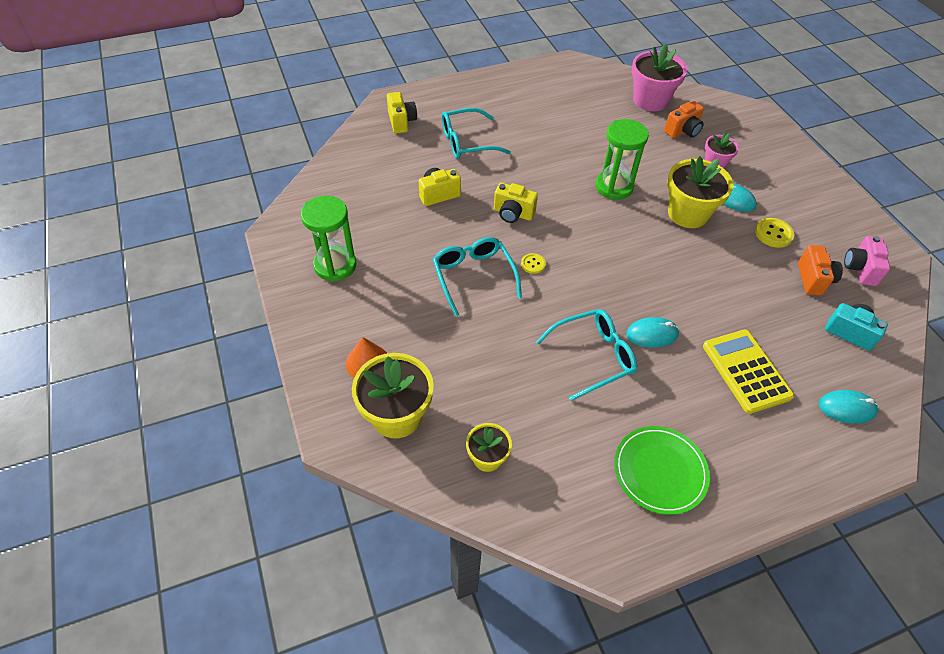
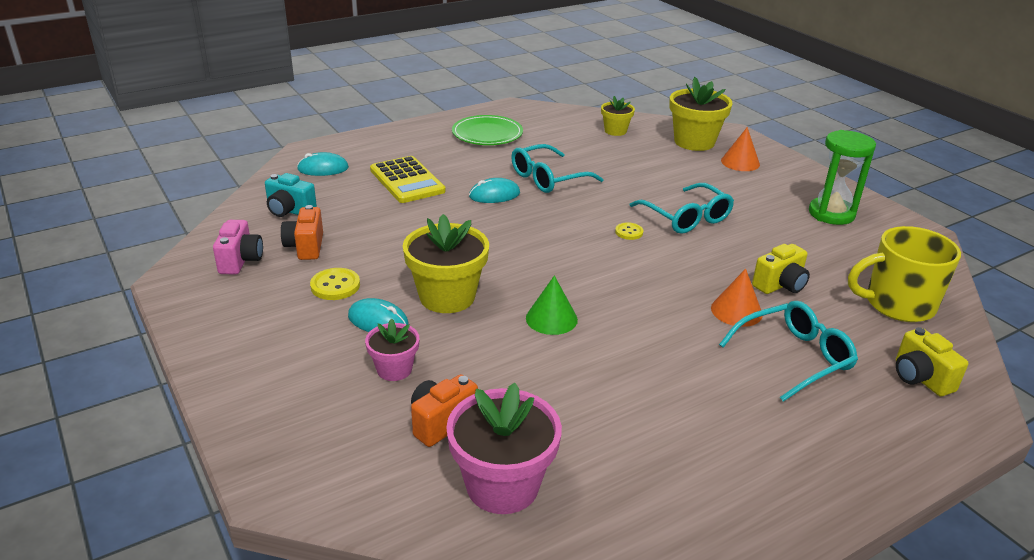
camera: 170 degrees right, 20 degrees down
yellow camera [494,183,538,223] -> none
green hourglass [596,119,649,200] -> green cone [526,275,578,335]
none -> orange cone [711,269,762,327]
none -> yellow mug [848,226,961,322]

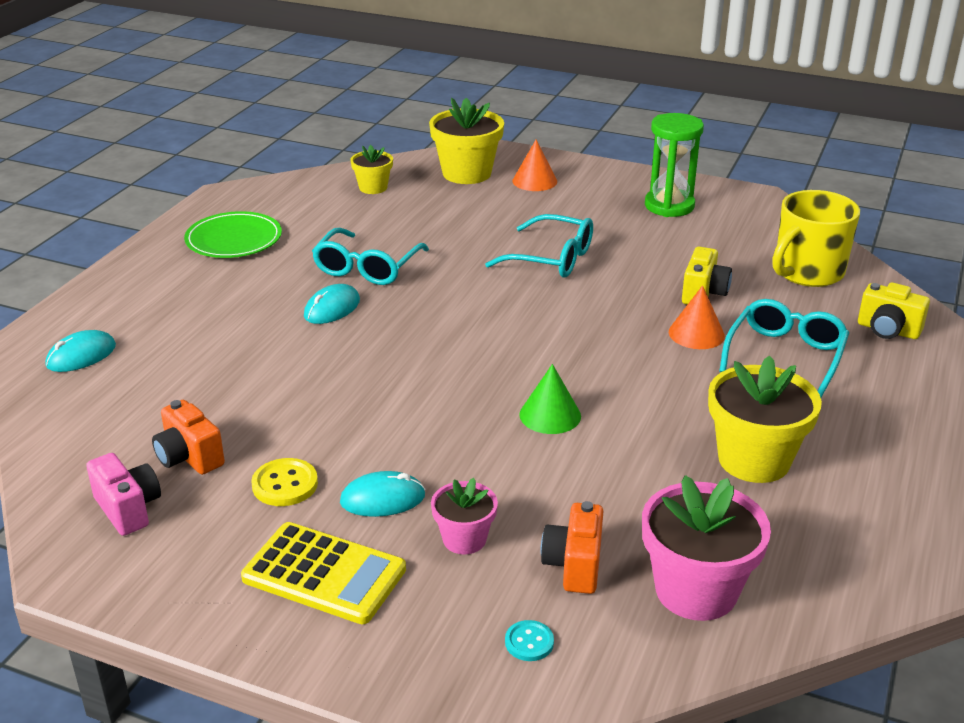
camera: 35 degrees left, 0 degrees up
turquoise camera [265,173,317,217] -> none
yellow calculator [370,156,446,203] -> yellow calculator moved to [241,522,406,624]
yellow flower pot [403,214,489,313] -> yellow flower pot moved to [708,356,822,483]
yellow button [615,222,643,240] -> none
none -> turquoise button [505,620,554,661]

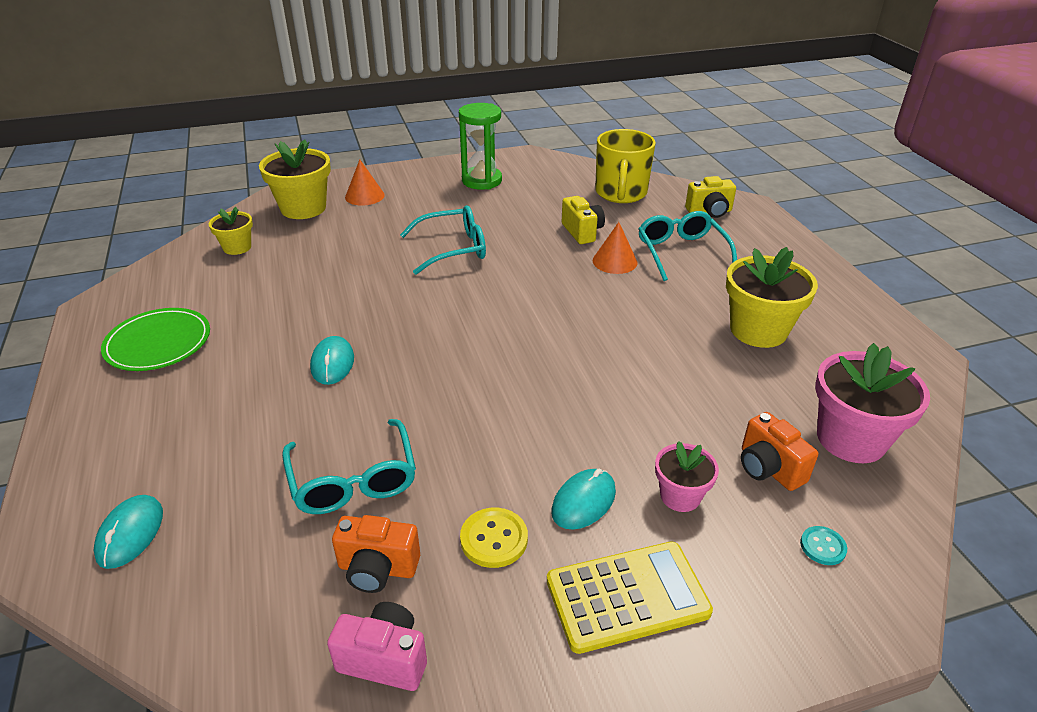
camera: 40 degrees left, 5 degrees up
turquoise glasses [312,228,429,285] -> turquoise glasses moved to [282,419,416,514]
green cone [519,364,581,434] -> none

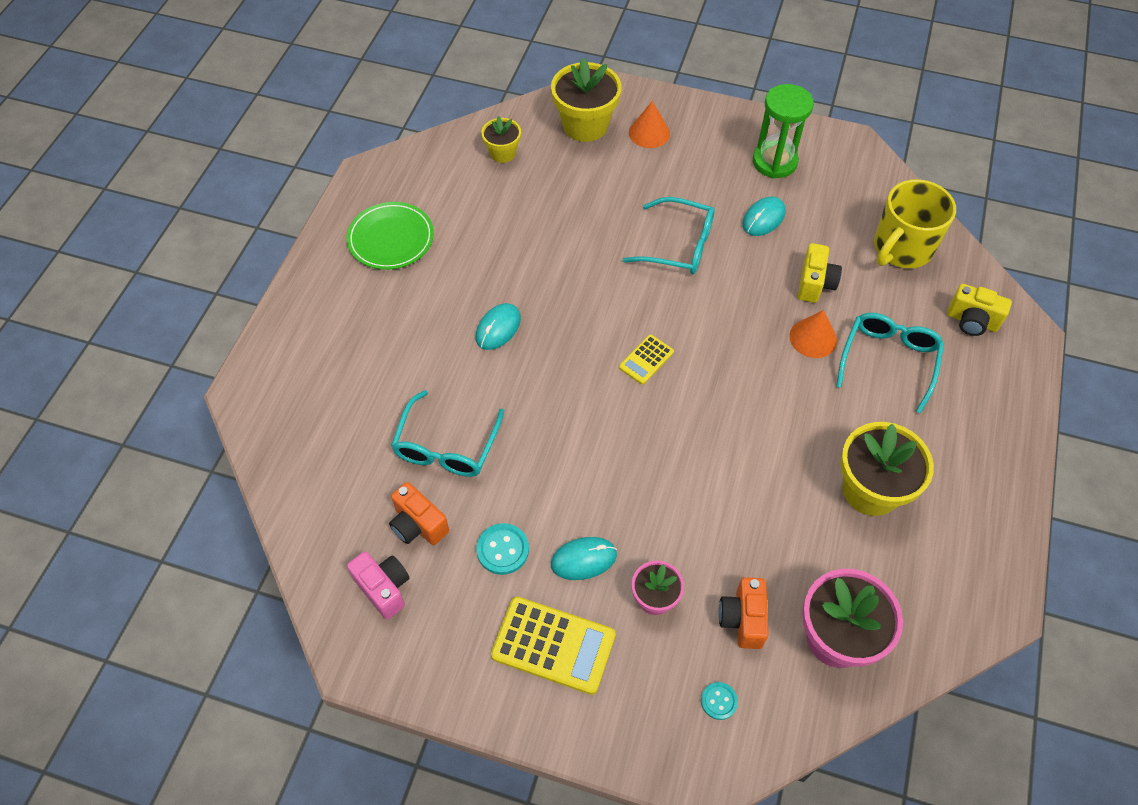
camera: 35 degrees right, 20 degrees up
turquoise mouse [93,495,163,569] -> turquoise mouse moved to [742,196,786,236]
yellow button [460,508,528,568] -> turquoise button [476,523,529,575]
none -> yellow calculator [619,334,674,385]

